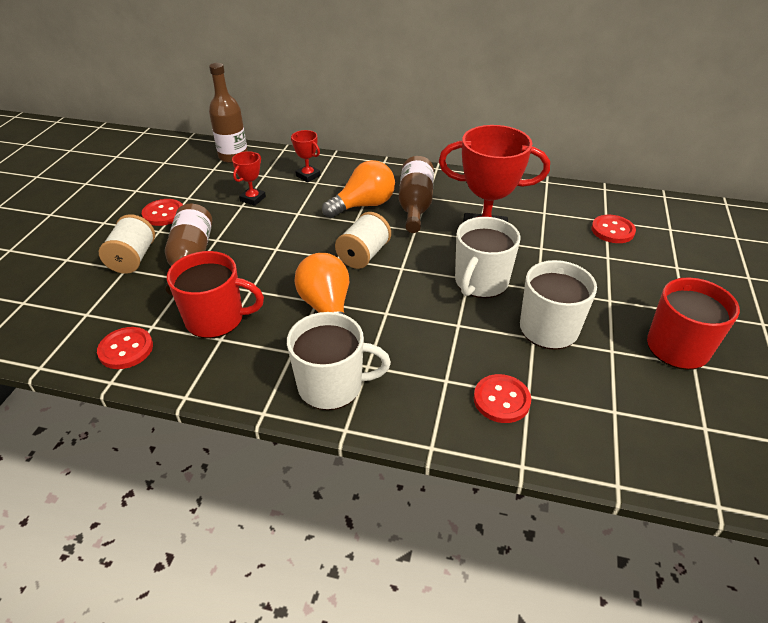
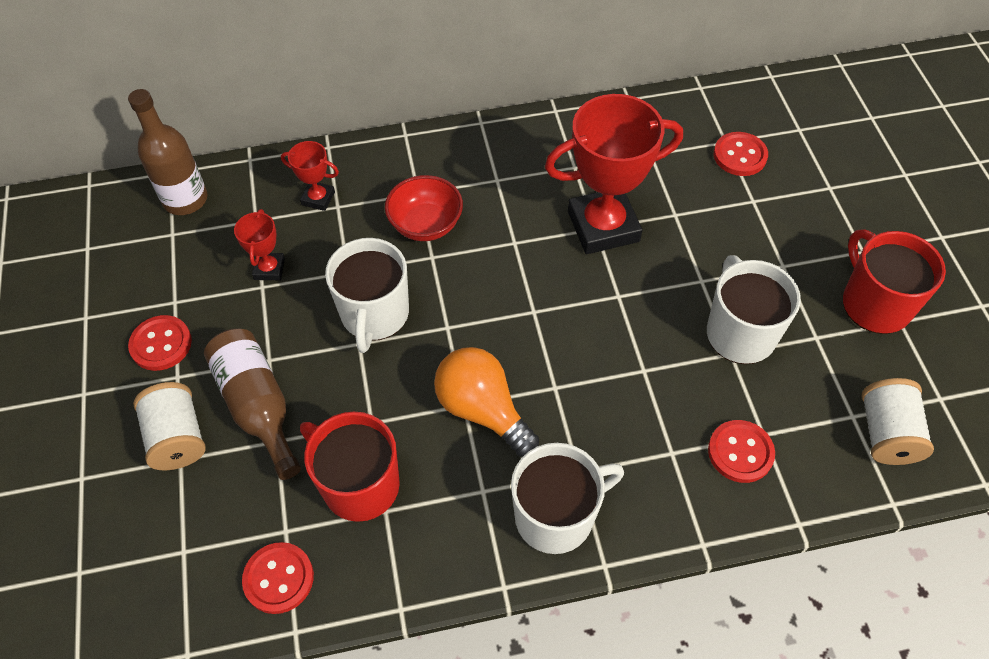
camera: 25 degrees left, 15 degrees up
red mug [167,251,264,339] -> red mug turned 120 degrees counterclockwise [300,411,400,522]
orange light bulb [322,160,395,218] -> red bowl [385,175,463,241]
white spool [335,212,391,269] -> white spool moved to [861,378,934,465]
brown bottle [399,156,434,233] -> none
white mug [455,217,520,298] -> white mug moved to [325,238,409,353]

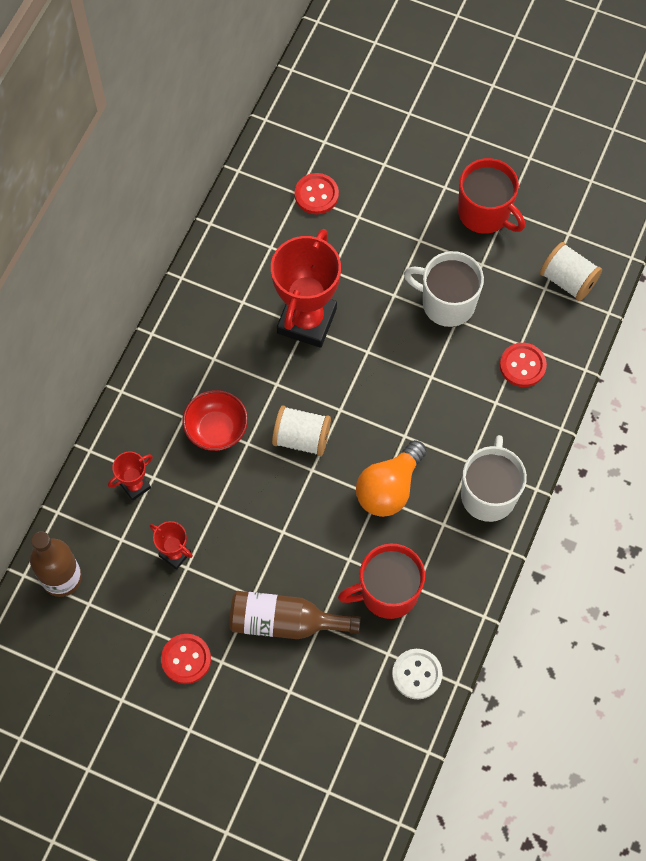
camera: 55 degrees left, 10 degrees up
white spool [133,382,206,470] -> white spool moved to [272,405,331,456]
red button [242,542,314,614] -> white button [392,649,443,699]
white mug [325,238,409,353] -> none
orange light bulb [434,347,539,457] -> orange light bulb turned 45 degrees counterclockwise [356,440,427,517]
red mug [843,229,946,334] -> red mug turned 150 degrees counterclockwise [458,158,525,234]

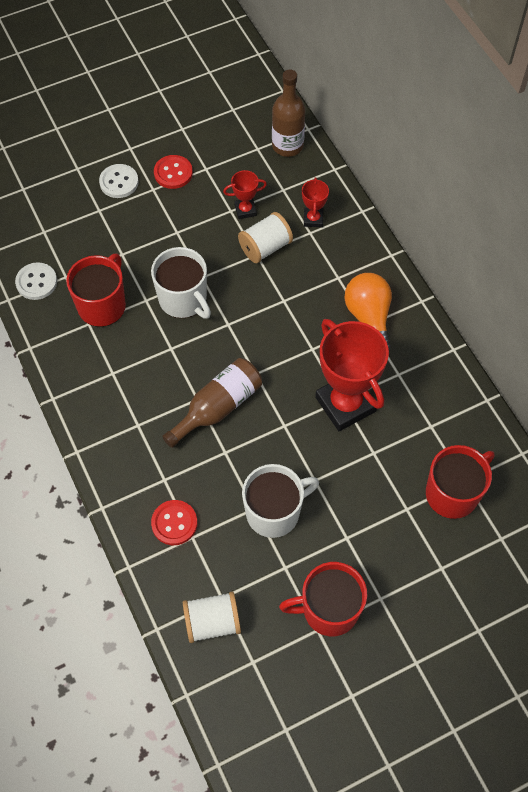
camera: 130 degrees right, 5 degrees down
red bowl [182,390,248,451] -> none
brown bottle [229,591,361,639] -> brown bottle moved to [162,358,262,448]
white spool [272,405,331,456] -> white spool moved to [238,212,293,263]
red button [295,173,339,214] -> red mug [426,445,495,519]
orange light bulb [356,440,427,517] -> orange light bulb moved to [344,273,392,350]
white mug [461,435,527,522] -> white mug moved to [151,247,211,318]
none -> white button [99,164,139,198]

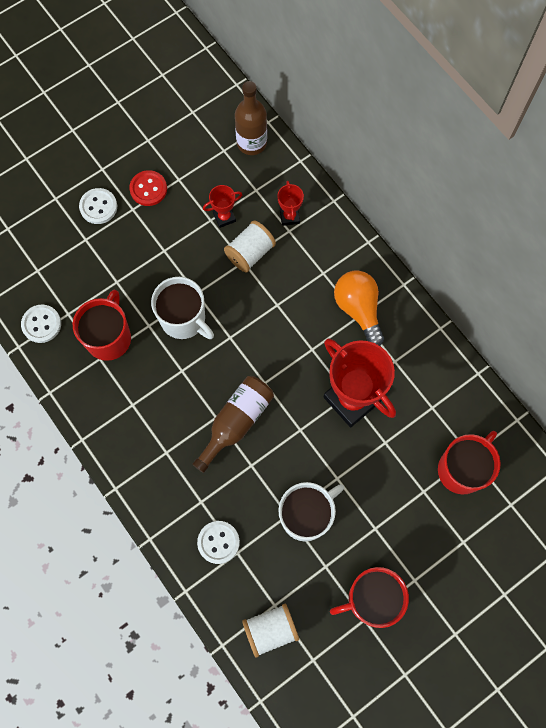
camera: 10 degrees left, 10 degrees up
red button [151,500,197,545] -> white button [197,521,240,564]

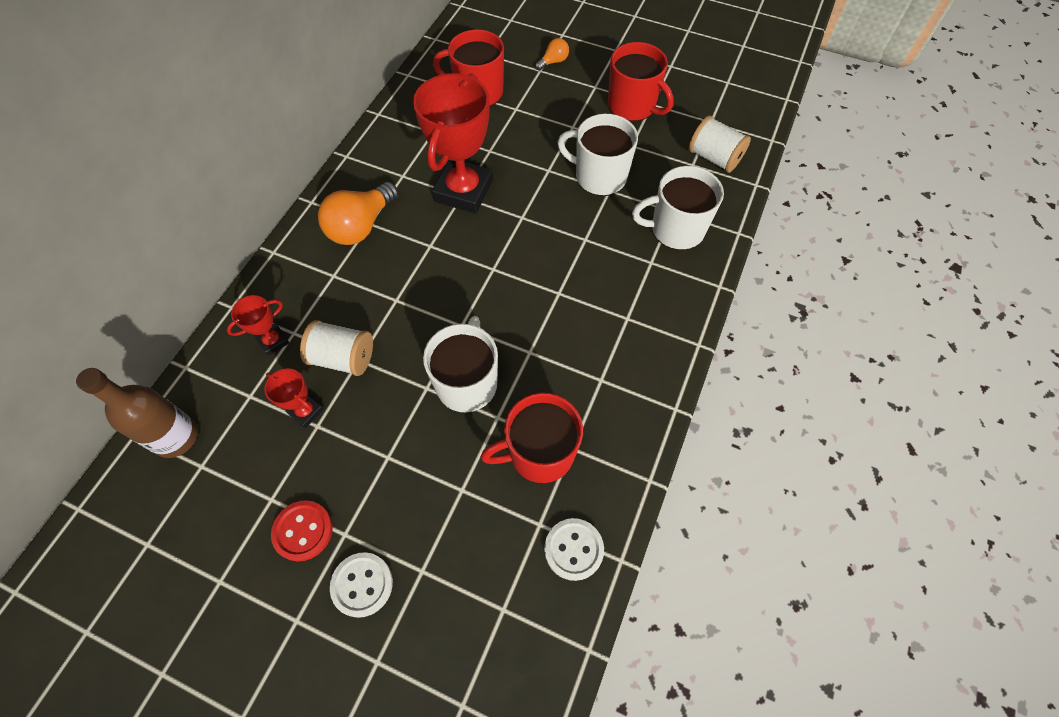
camera: 120 degrees left, 10 degrees down
brown bottle [192,376,274,473] -> none
white button [197,521,240,564] -> white mug [632,166,724,250]
none -> orange light bulb [535,38,569,71]

